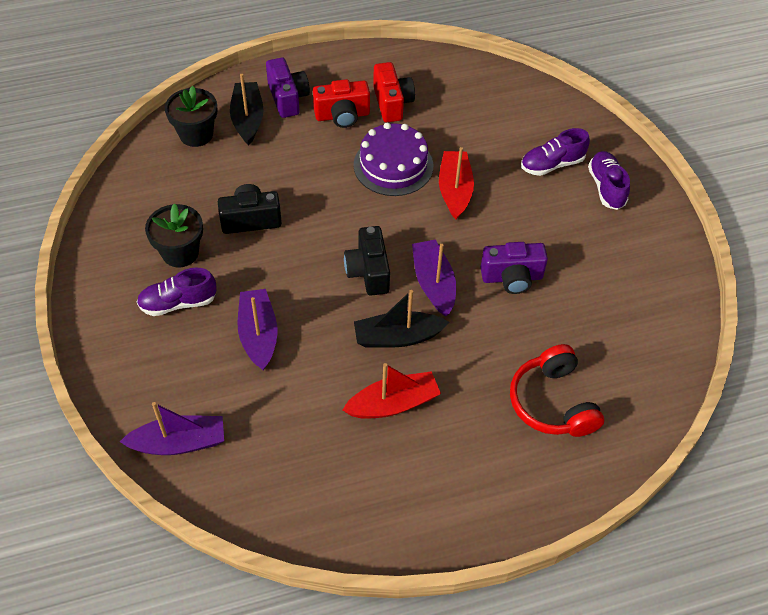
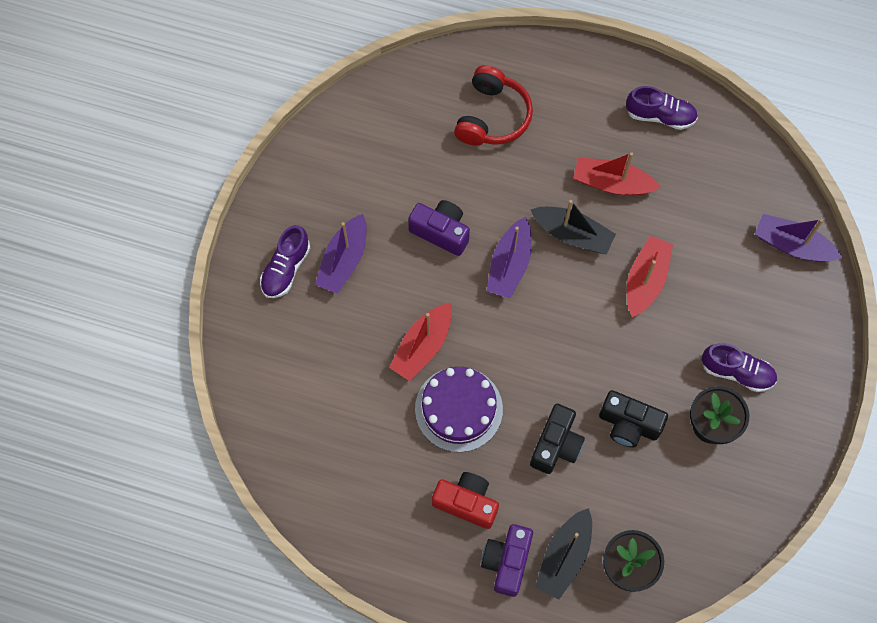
camera: 145 degrees left, 15 degrees up
purple boat [238,289,277,370] -> purple boat moved to [315,214,367,294]
black camera [344,226,390,296] -> black camera moved to [530,404,585,474]
red camera [373,62,415,122] -> none
purple shoe [521,128,590,176] -> purple shoe moved to [626,86,698,130]
none -> red boat [627,236,673,317]

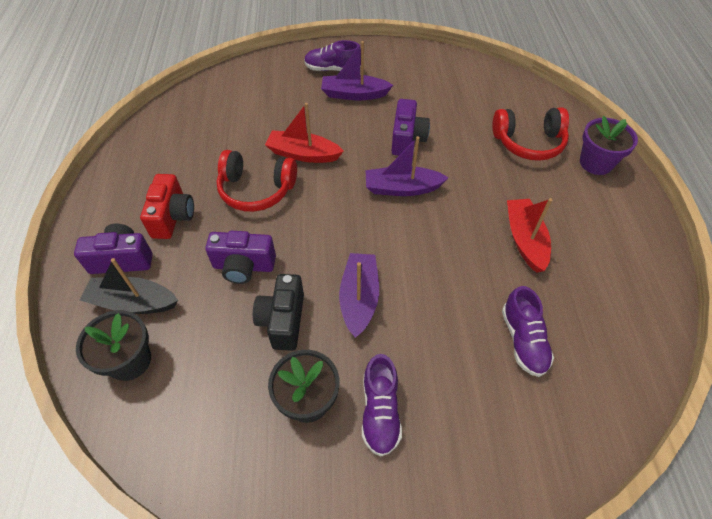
camera: 70 degrees right, 15 degrees down
purple cake [415,367,503,452] -> red headphones [217,150,297,212]
black camera [530,404,585,474] -> purple camera [205,231,276,284]
black boat [531,200,616,254] -> none
purple shoe [626,86,698,130] -> purple shoe moved to [502,286,554,377]
red boat [627,236,673,317] -> none
purple boat [755,214,843,262] -> purple boat moved to [339,253,379,338]
none -> purple flower pot [580,116,638,175]

